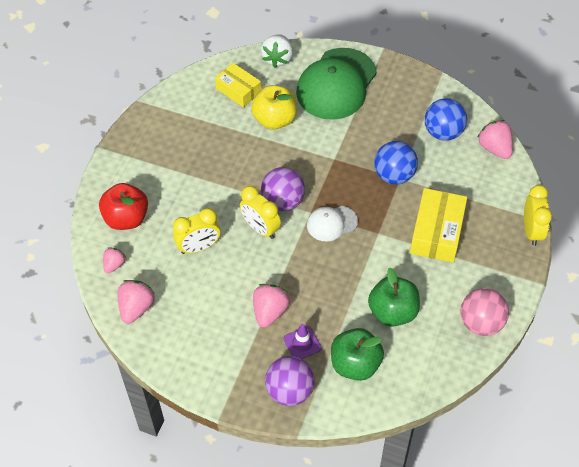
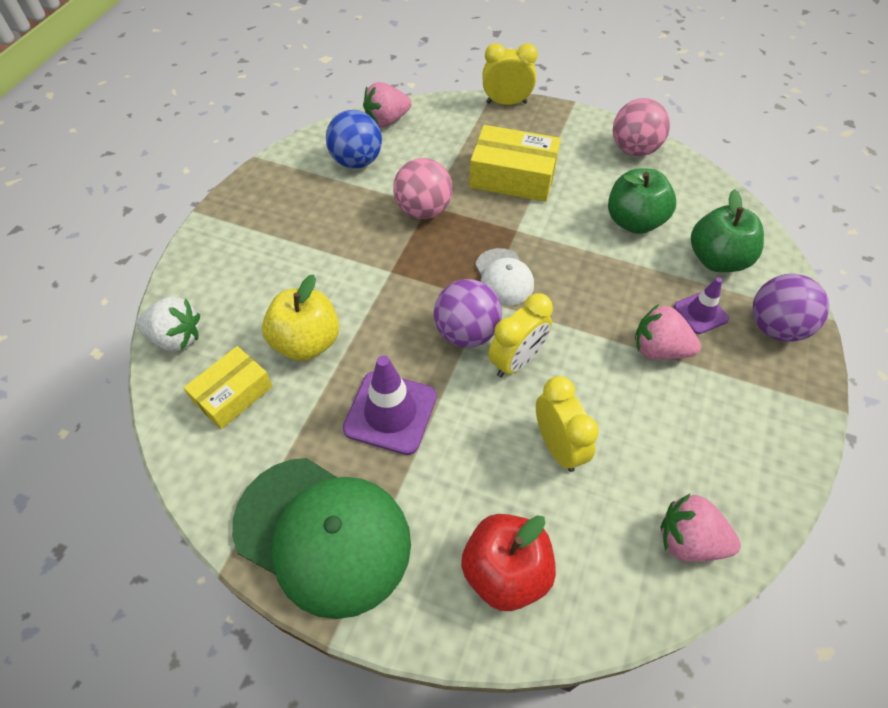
camera: 90 degrees left, 0 degrees up
pink strawberry [103,247,126,274] -> none
green cap [296,48,377,120] -> green cap moved to [232,458,411,619]
blue ball [374,141,418,184] -> pink ball [393,158,453,219]
none -> purple traffic cone [343,355,437,455]

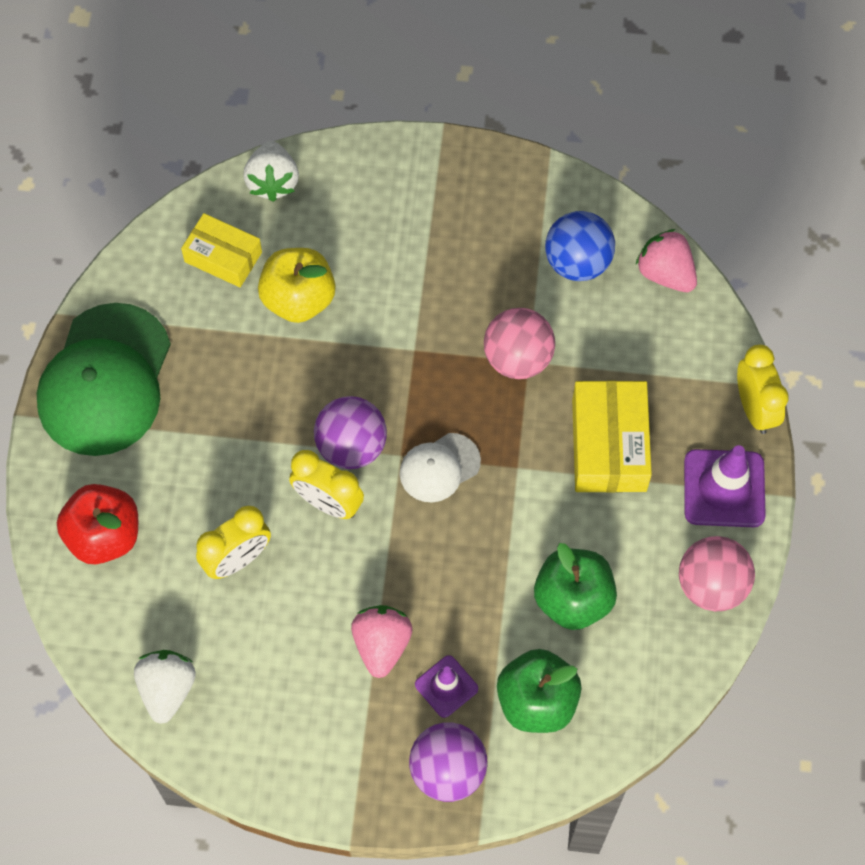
camera: 75 degrees right, 10 degrees up
purple traffic cone [343,355,437,455] -> purple traffic cone moved to [684,445,766,527]
pink strawberry [661,494,741,562] -> white strawberry [134,650,196,724]

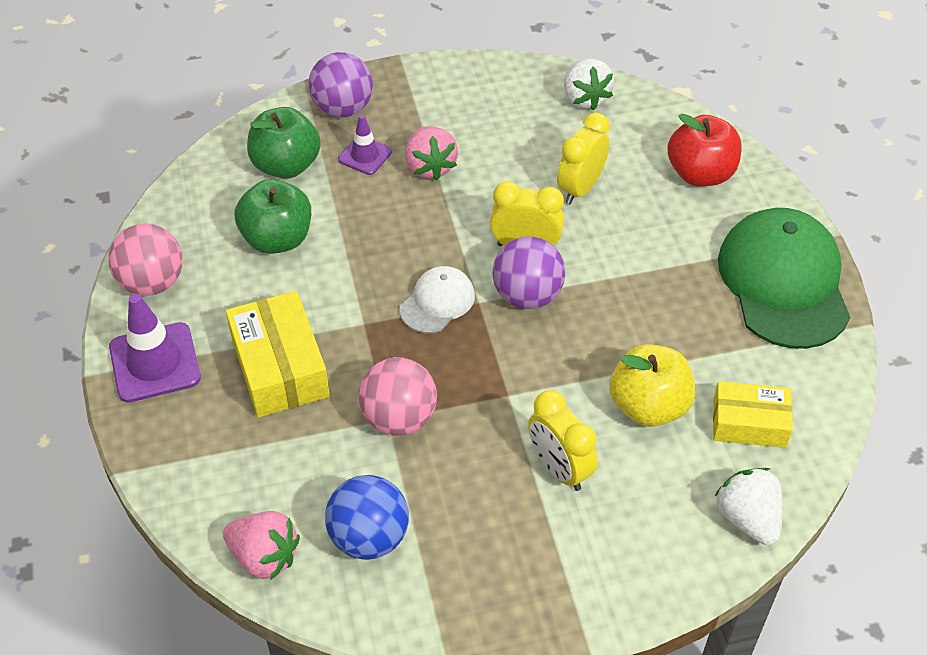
camera: 160 degrees right, 15 degrees down
yellow clock [737,345,788,434] -> yellow clock moved to [528,390,598,491]

